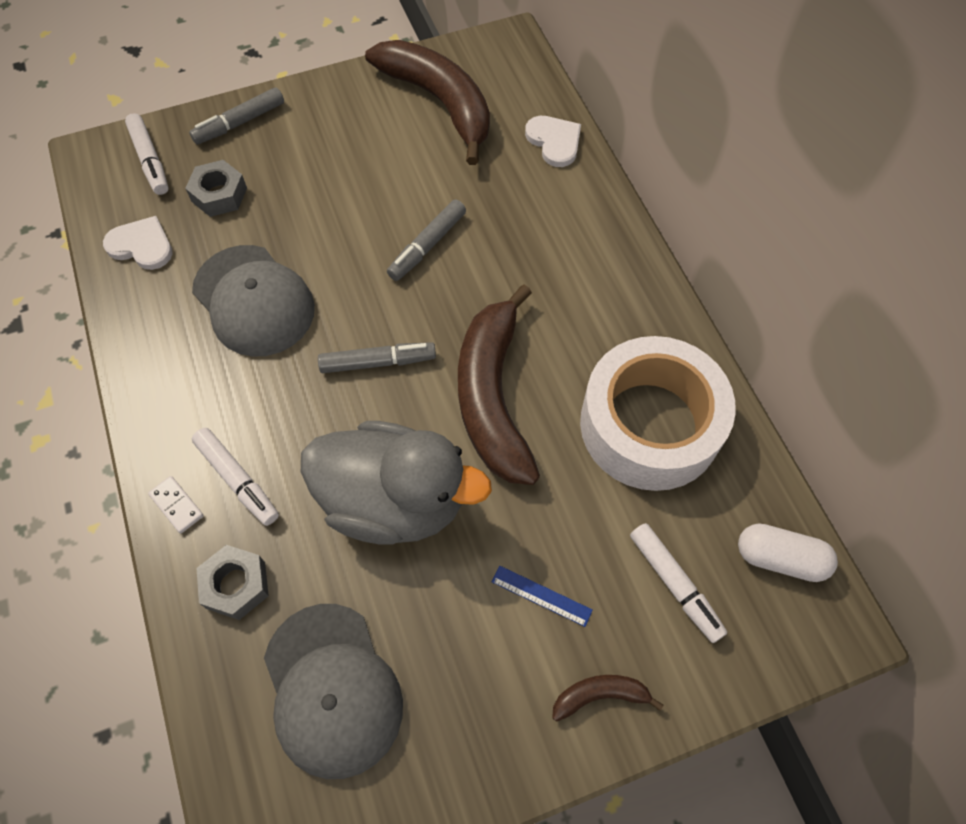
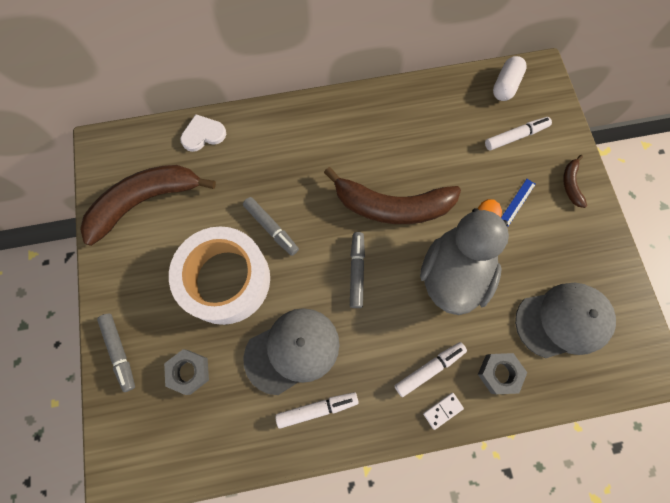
camera: 80 degrees left, 10 degrees up
white heart [103,216,173,270] -> none
white marker [125,113,169,195] -> white marker moved to [275,392,359,429]
white tape [580,336,736,491] -> white tape moved to [169,226,270,325]

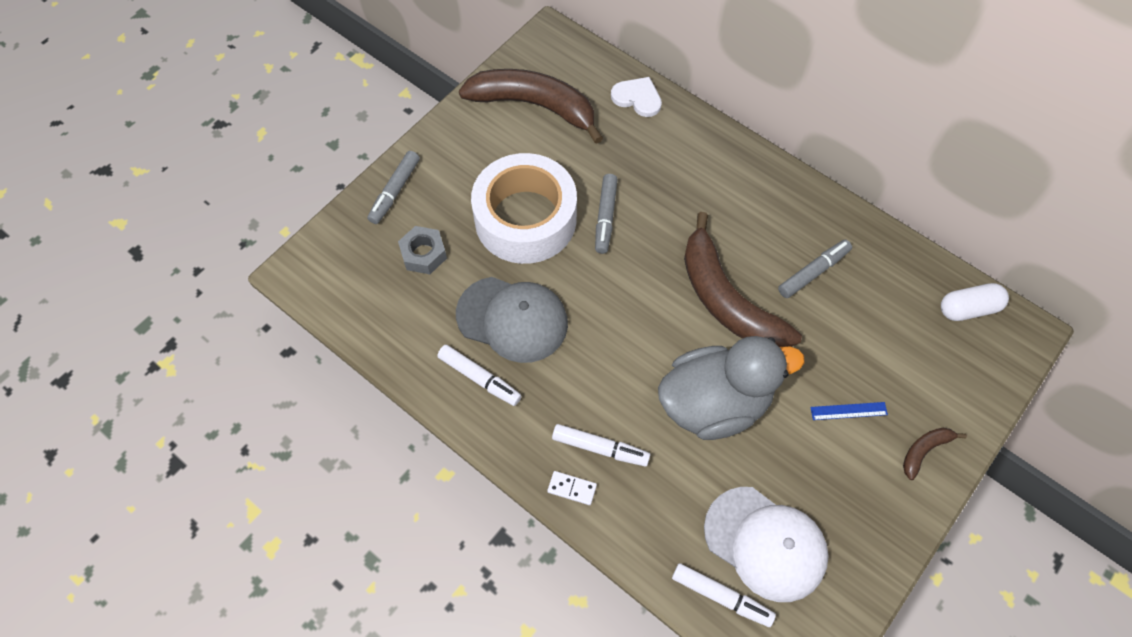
camera: 50 degrees right, 10 degrees down
grey marker [350,232,365,308] -> grey marker moved to [778,240,852,298]
grey nut [478,353,527,394] -> none
white marker [485,117,552,150] -> white marker moved to [672,563,776,627]
grey cap [515,283,616,358] -> white cap [704,487,829,602]

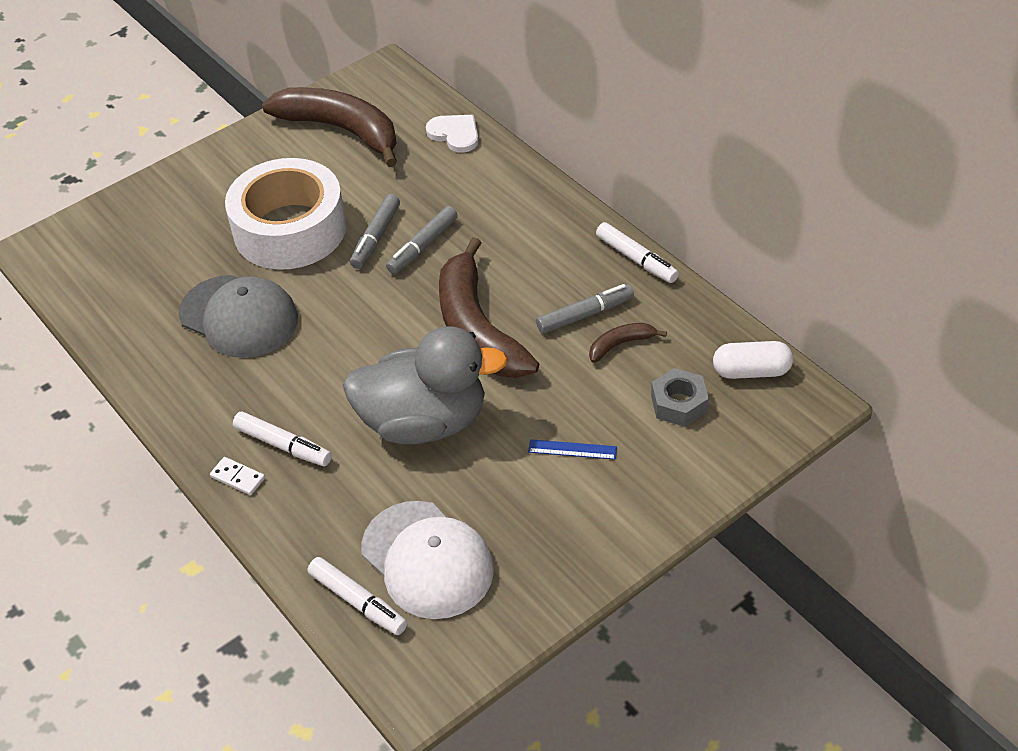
camera: 15 degrees right, 15 degrees down
grey marker [367,151,420,224] -> grey marker moved to [386,206,458,274]
grey nut [398,226,447,274] -> grey nut moved to [651,368,709,427]
white marker [437,345,522,406] -> white marker moved to [596,222,679,283]
brown banana [903,428,967,480] -> brown banana moved to [589,323,667,363]

